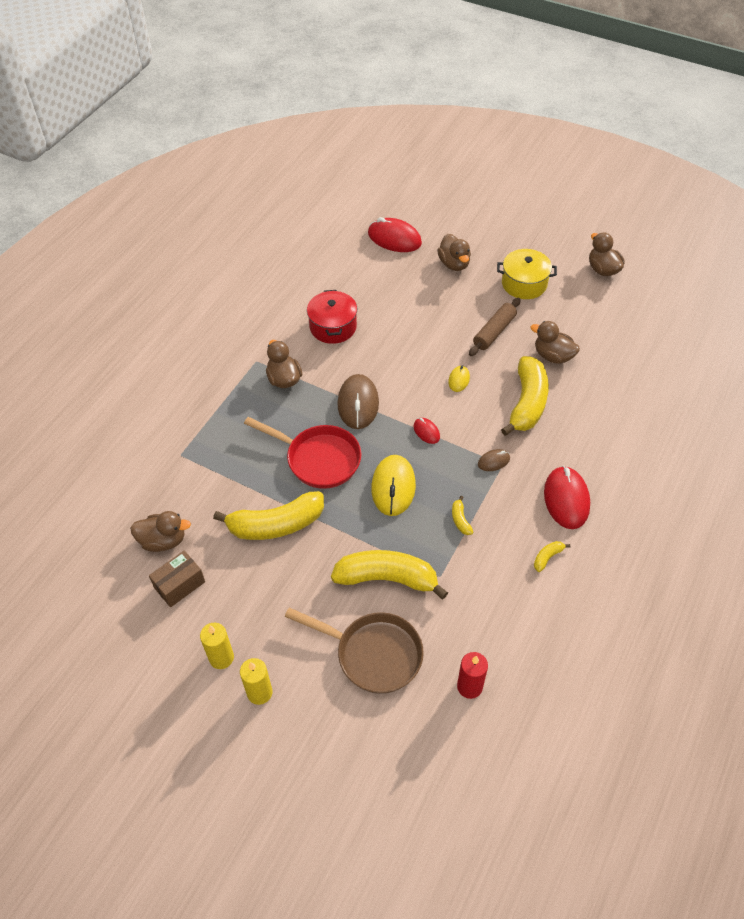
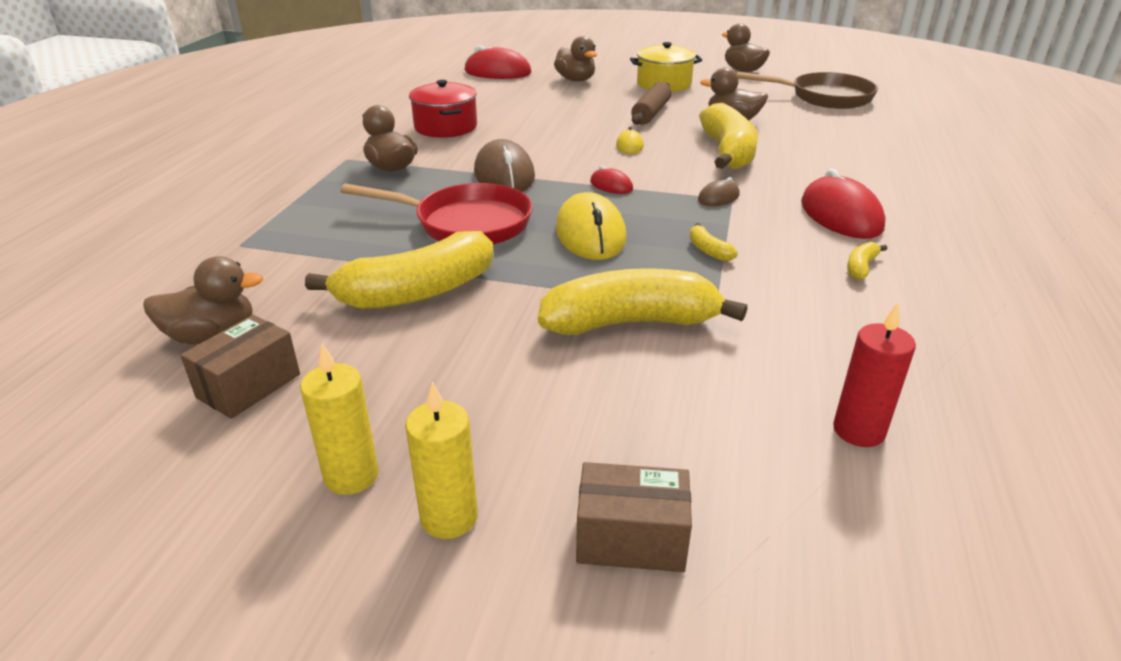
camera: 15 degrees left, 20 degrees down
brown pan [285,607,424,694] -> brown pan moved to [737,72,878,109]
none -> brown box [576,462,692,572]

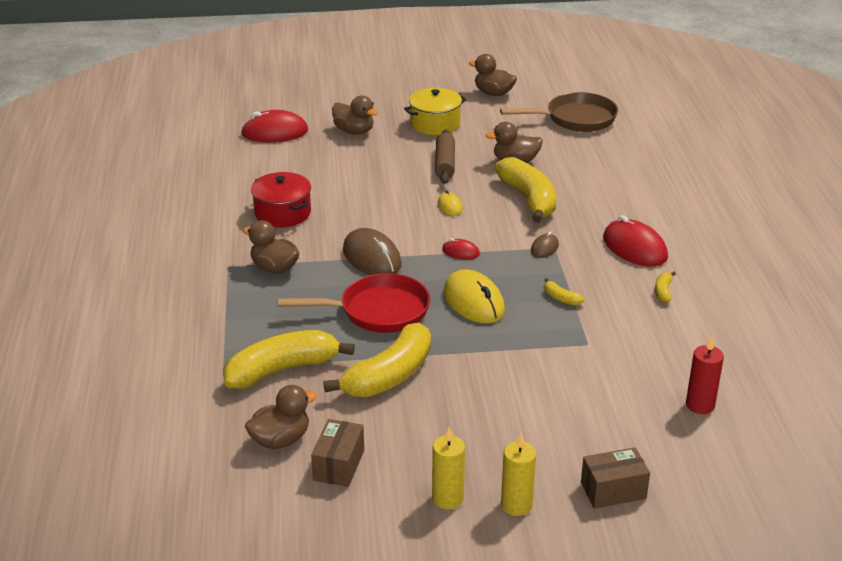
camera: 20 degrees left, 0 degrees up
yellow banana [538,268,747,335] -> yellow banana moved to [223,330,355,389]

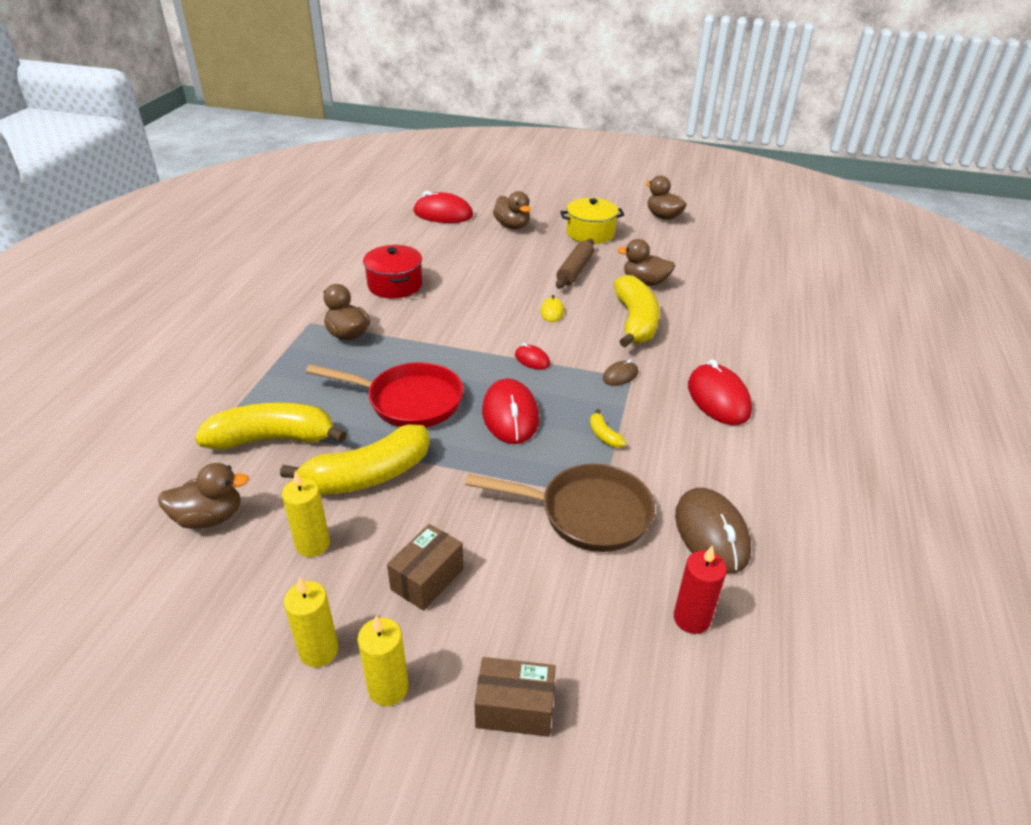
camera: 20 degrees right, 5 degrees up
brown box [311,419,364,487] -> brown box moved to [387,524,464,611]
brown mouse [343,228,402,275] -> brown mouse moved to [675,488,751,573]
yellow mouse [444,269,505,323] -> red mouse [482,378,539,444]
brown pan [500,92,618,132] -> brown pan moved to [465,464,655,552]
yellow banana [655,272,676,303] -> none
none -> yellow candle [282,470,330,557]

